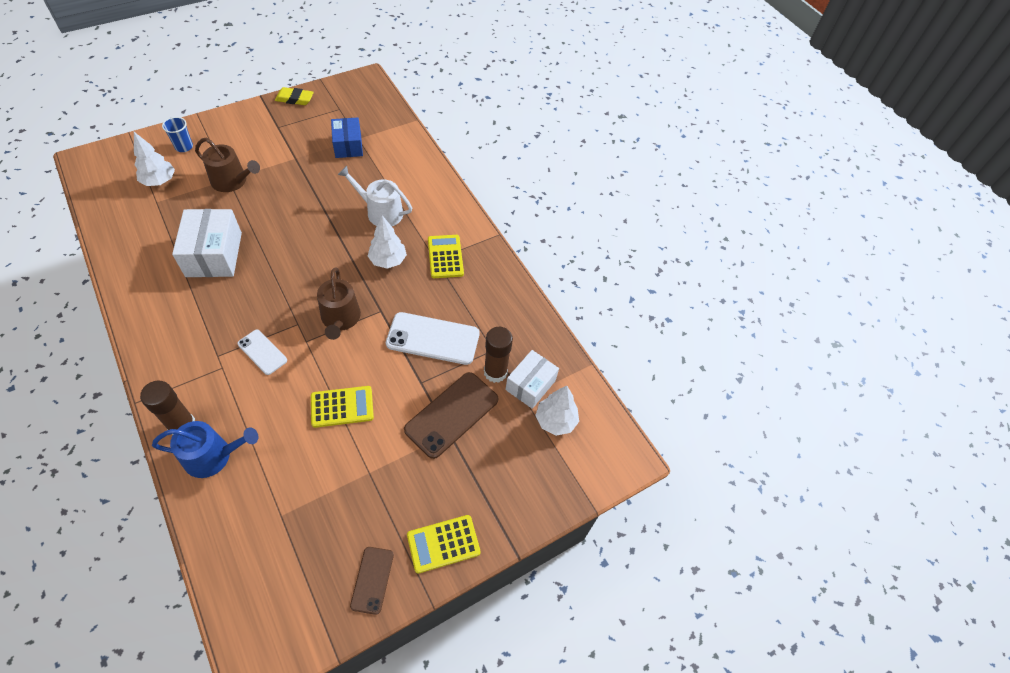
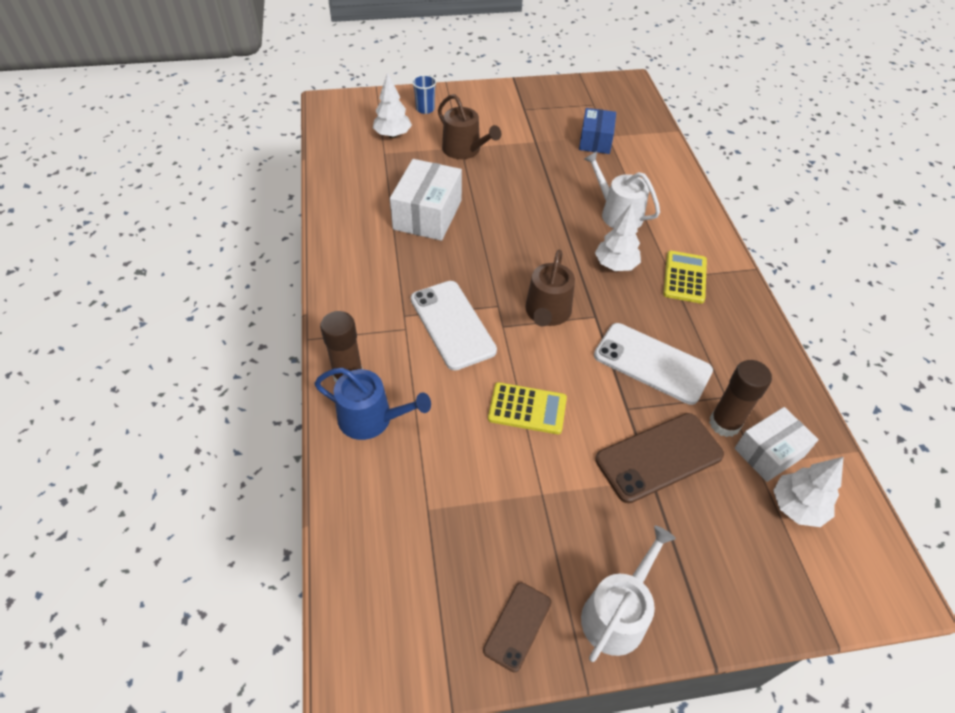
camera: 25 degrees right, 5 degrees down
white phone [237,330,287,375] -> white phone [411,281,497,370], size x1.76
yellow eraser [275,87,314,105] -> none
yellow calculator [407,515,481,574] -> white watering can [581,526,676,662]

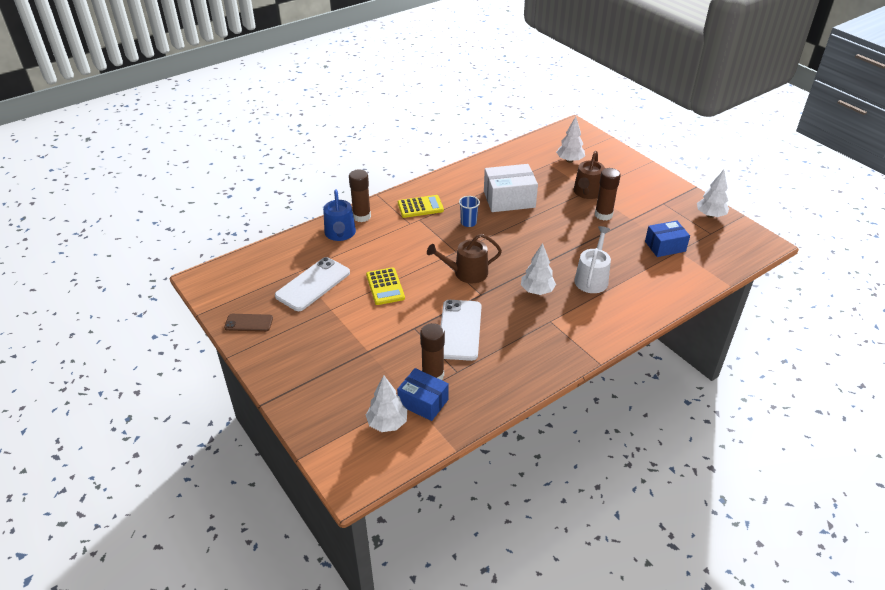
camera: 65 degrees right, 10 degrees down
white phone [411,281,497,370] -> white phone moved to [275,257,350,311]
blue cup [412,75,437,114] -> blue cup moved to [459,196,480,227]
white watering can [581,526,676,662] -> none
brown phone [595,413,724,503] -> none
yellow calculator [663,251,707,304] -> yellow calculator moved to [398,195,444,218]
white box [734,407,819,482] -> blue box [397,368,449,421]
none -> brown glue stick [595,168,621,220]
none -> white tree [697,170,729,218]

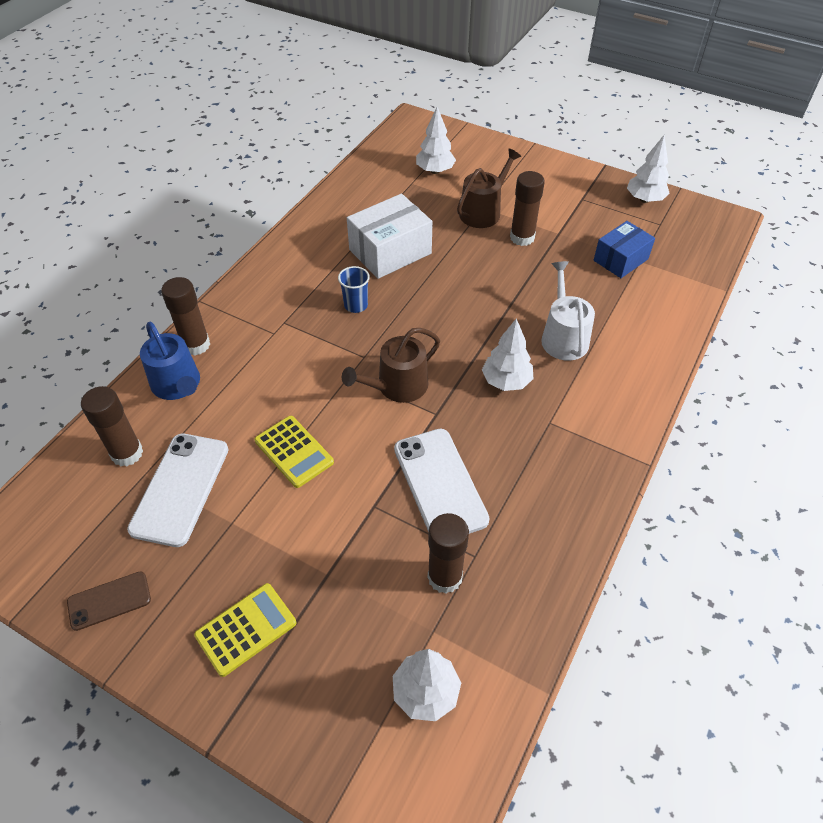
camera: 25 degrees left, 10 degrees up
blue box [397,368,449,421] -> none
yellow calculator [398,195,444,218] -> yellow calculator moved to [194,583,296,677]
brown watering can [574,151,605,199] -> brown watering can turned 135 degrees counterclockwise [457,149,521,228]
none -> brown glue stick [81,386,143,466]

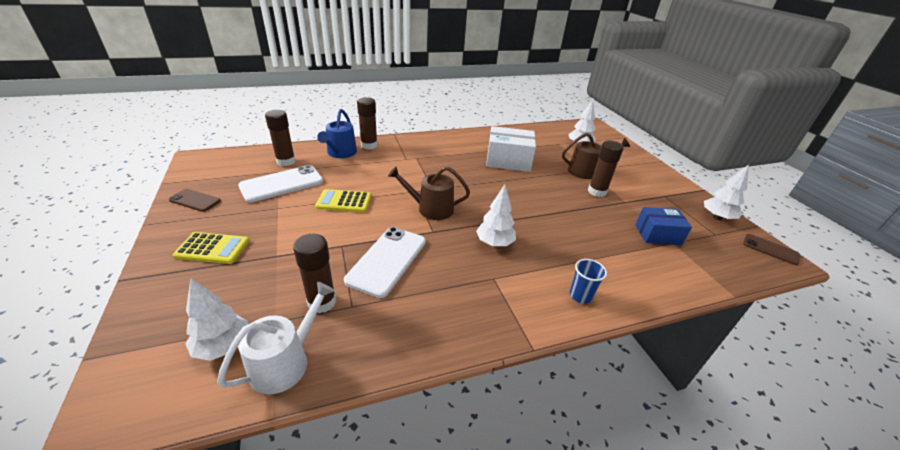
camera: 40 degrees right, 15 degrees down
yellow calculator [254,416,334,488] -> yellow calculator turned 90 degrees clockwise [315,189,371,212]
blue cup [338,266,370,313] -> blue cup moved to [570,259,607,304]
white watering can [541,261,595,361] -> white watering can moved to [217,281,334,394]
none -> brown phone [744,234,800,265]

